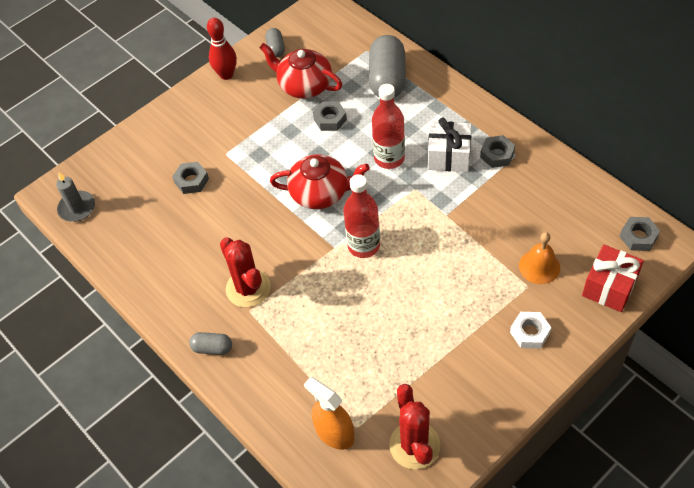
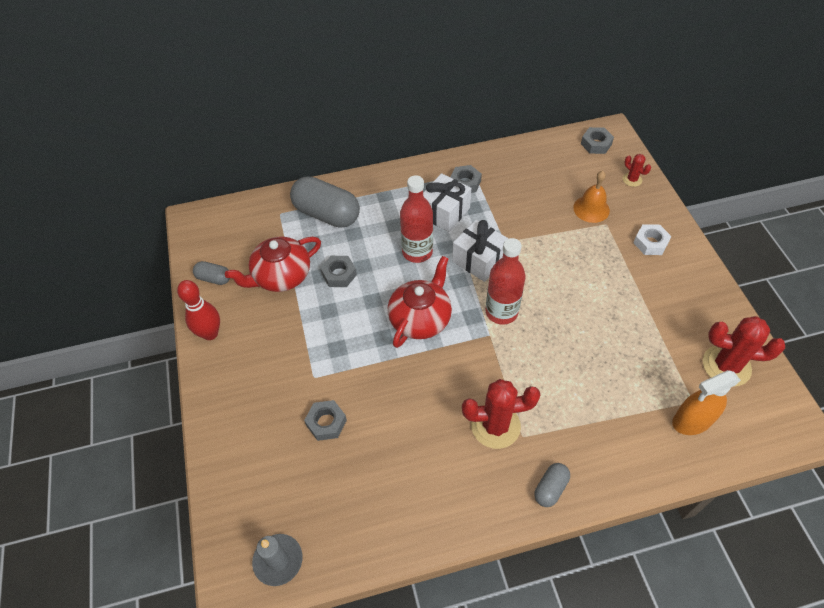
camera: 65 degrees left, 0 degrees up
red gift [582,245,644,312] -> red cactus [623,154,651,187]
none -> white gift [452,220,509,282]

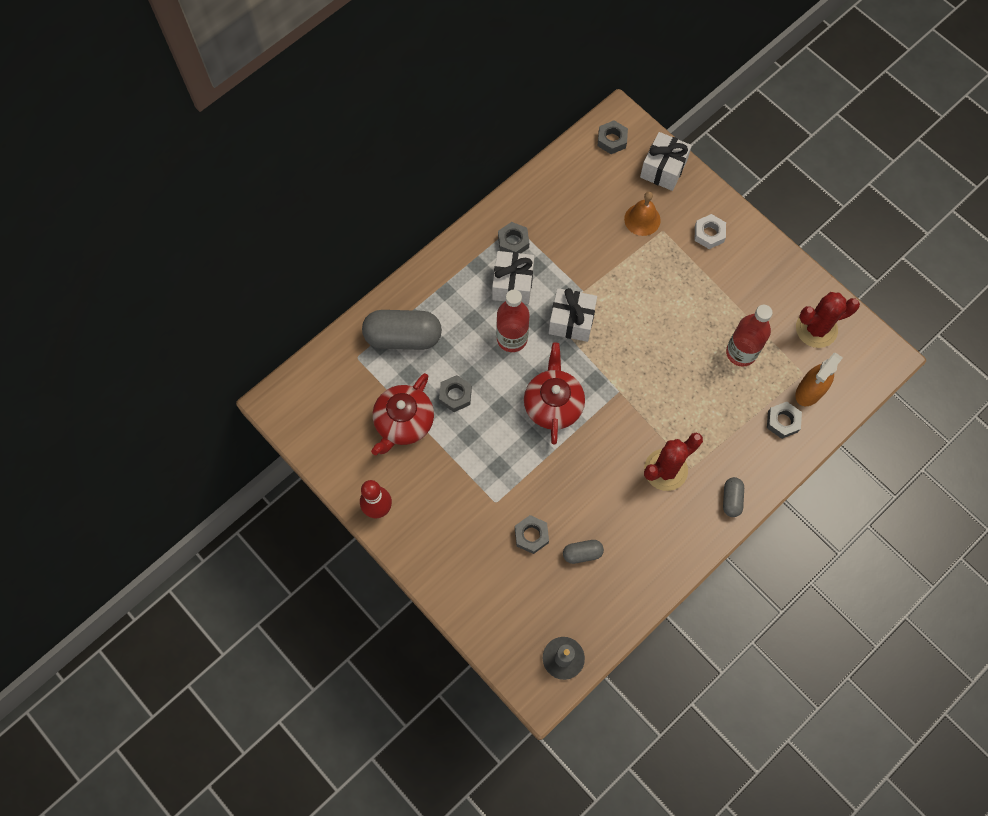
camera: 30 degrees left, 15 degrees up
grey capsule [193,261,230,285] -> grey capsule moved to [563,540,604,564]
red bottle [485,238,526,325] -> red bottle moved to [726,305,773,367]
red cactus [623,154,651,187] -> white gift [640,132,692,191]
none -> grey nut [767,402,802,439]

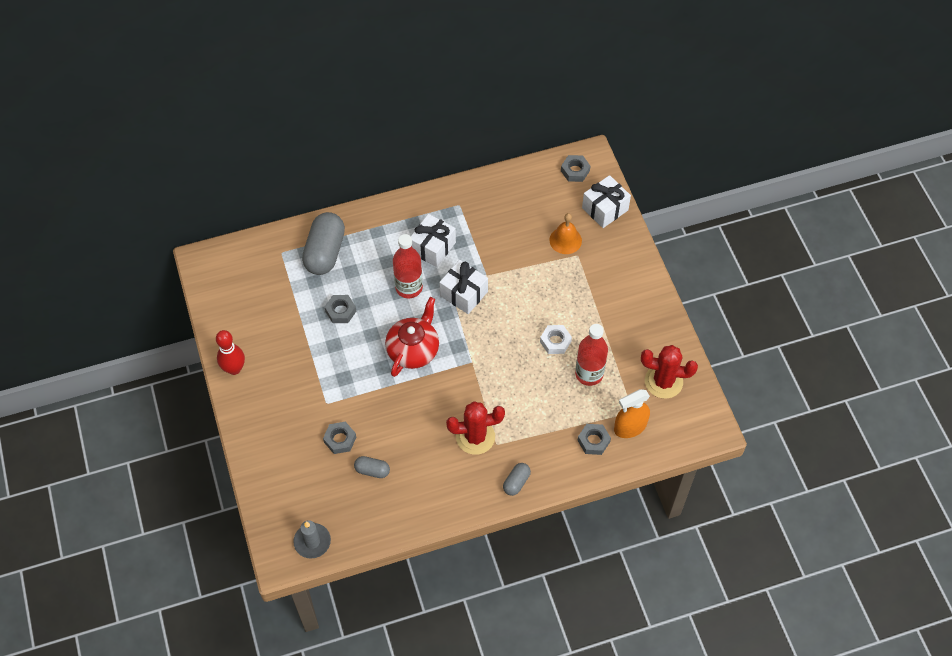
camera: 25 degrees right, 10 degrees down
grey capsule [362,310,442,350] -> grey capsule turned 75 degrees clockwise [302,212,345,275]
red teapot [371,373,434,455] -> none
grey nut [498,222,529,253] -> none
white nut [695,214,726,249] -> white nut moved to [540,325,572,354]

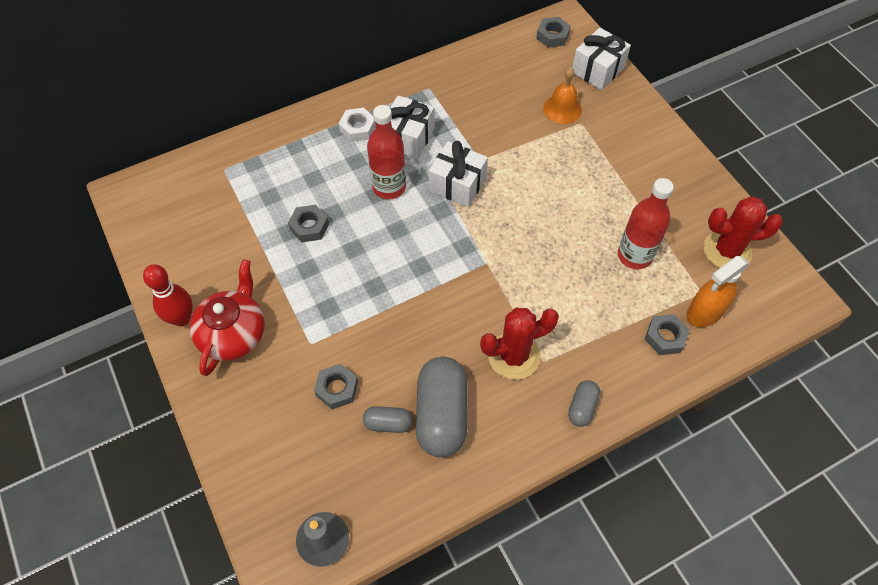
camera: 10 degrees left, 0 degrees up
grey capsule [302,212,345,275] -> grey capsule moved to [415,357,468,458]
red teapot [385,297,439,377] -> red teapot moved to [189,260,265,376]
white nut [540,325,572,354] -> white nut moved to [339,108,375,142]

